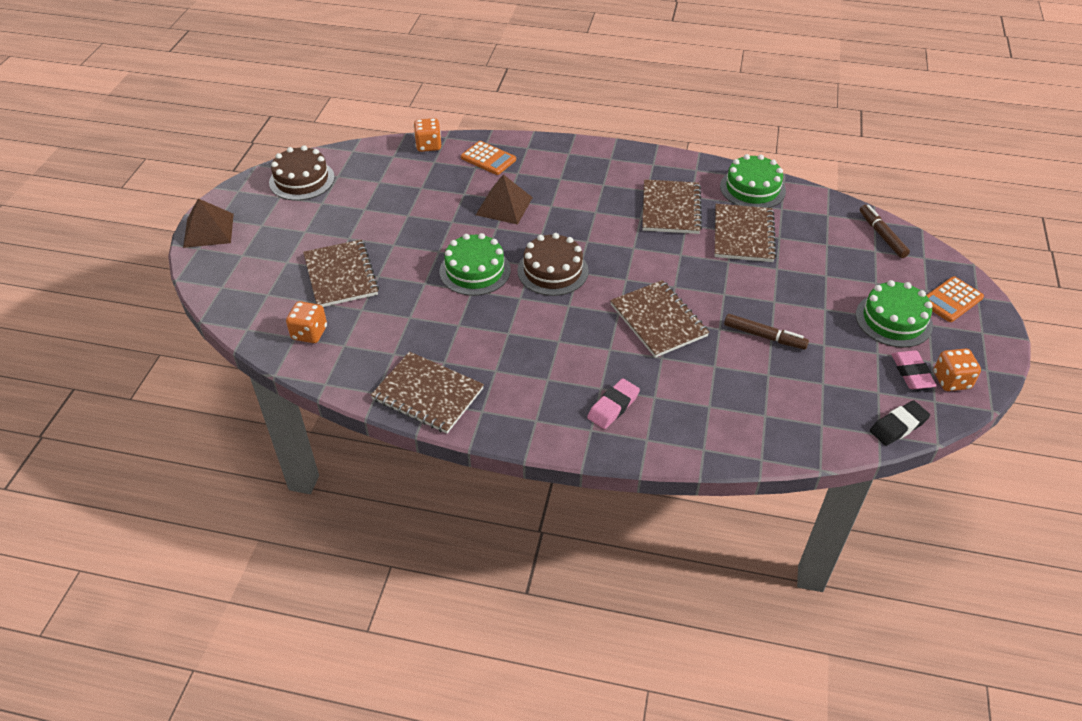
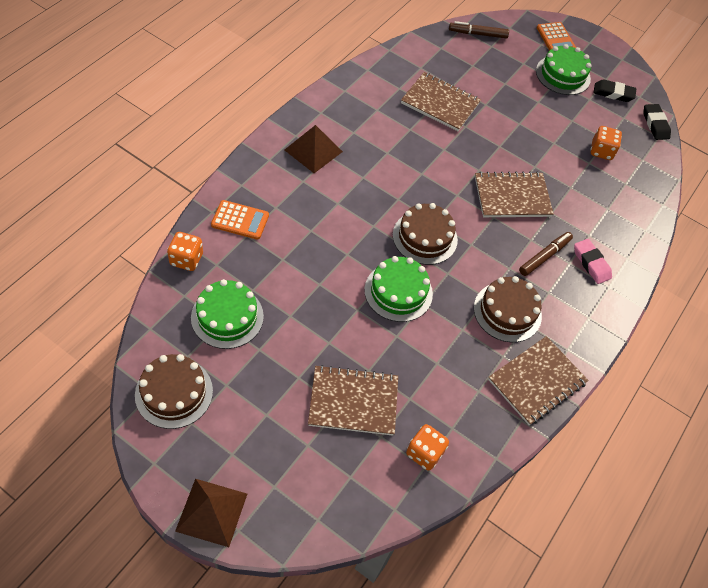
camera: 75 degrees left, 10 degrees up
orange calculator [461,141,516,175] -> orange calculator turned 45 degrees clockwise [211,200,269,240]
brown pyramid [476,174,533,225] -> brown pyramid moved to [285,125,343,173]
brown notebook [642,179,702,234] -> none
green cake [720,154,786,208] -> green cake moved to [191,279,264,349]
brown marker [724,314,809,349] -> brown marker moved to [519,232,573,276]
pink eraser [891,350,936,389] -> black eraser [593,79,636,102]
orange dice [934,349,981,391] -> orange dice moved to [590,126,622,160]
none -> brown cake [474,276,542,342]

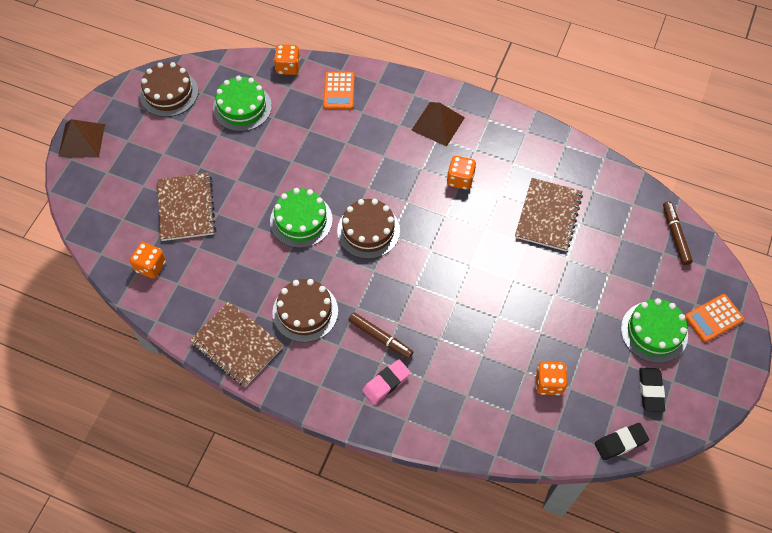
camera: 85 degrees right, 5 degrees up
brown notebook [475,172,554,217] -> none
none -> orange dice [447,156,476,190]

